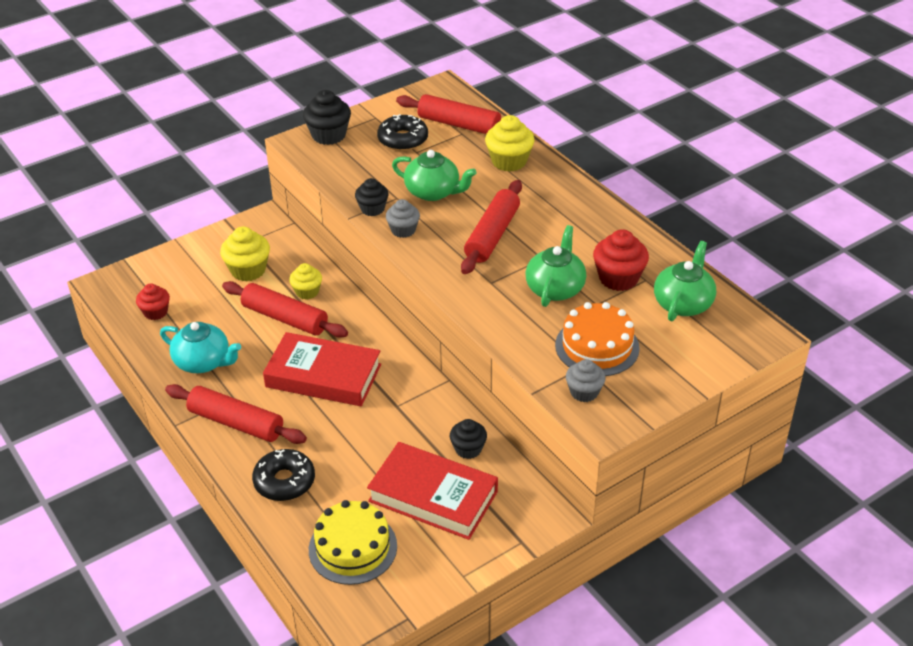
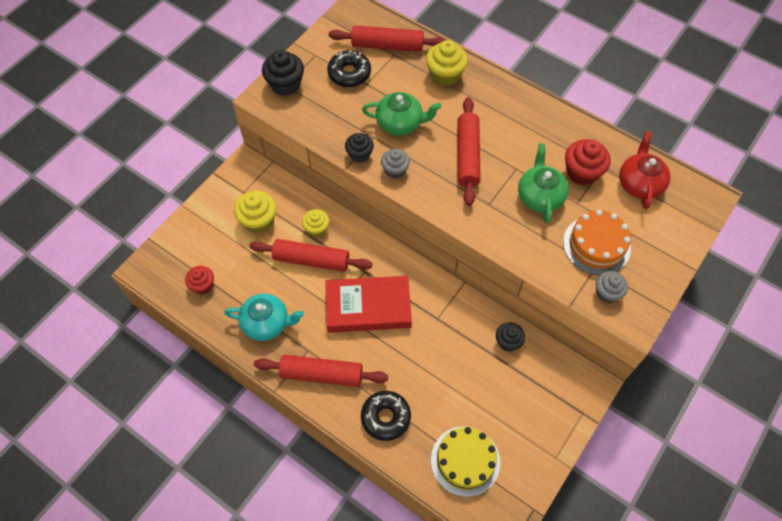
camera: 20 degrees left, 20 degrees up
red book [367,442,498,540] -> none
green teapot [654,241,716,321] -> red teapot [619,131,671,209]

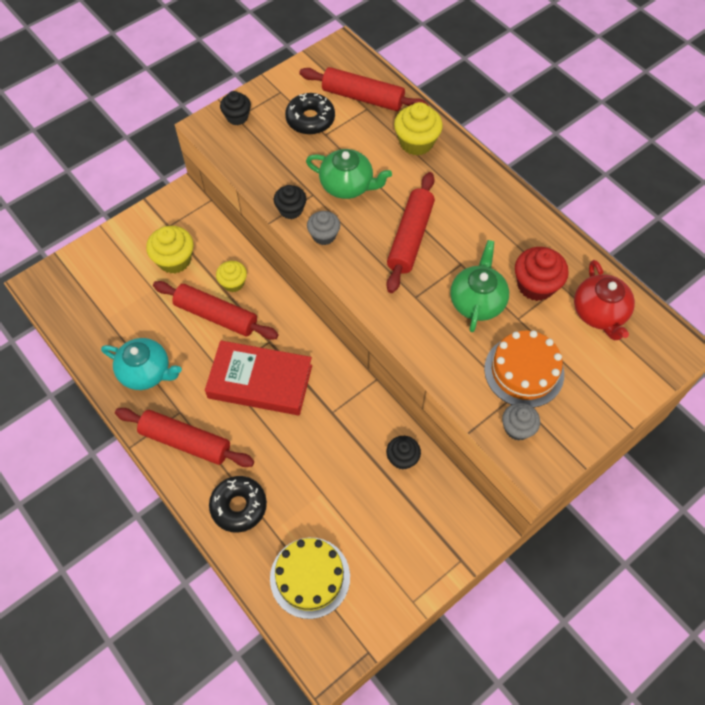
camera: 15 degrees right, 0 degrees up
red cupcake [185,266,214,294] -> none
black cupcake [262,50,304,96] -> black cupcake [220,91,251,125], size x0.65
red teapot [619,131,671,209] -> red teapot turned 150 degrees clockwise [574,260,635,341]

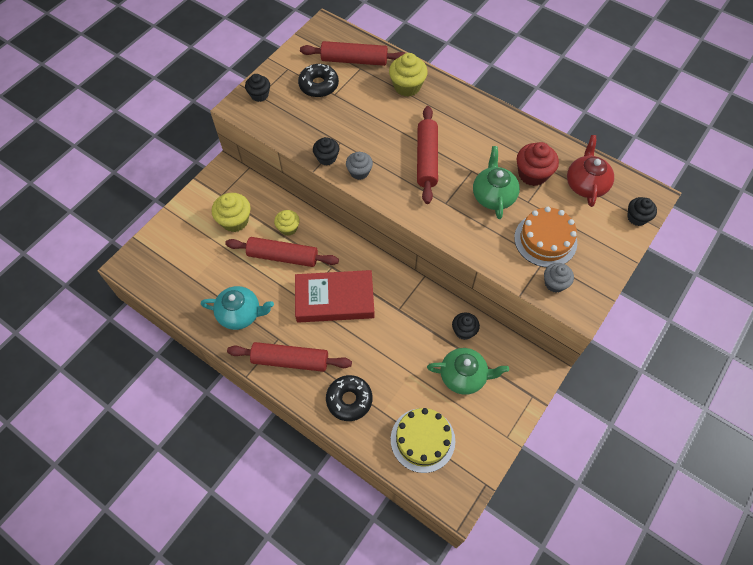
camera: 15 degrees left, 0 degrees up
green teapot [306,149,392,199] -> green teapot moved to [427,348,509,395]
red teapot [574,260,635,341] -> red teapot turned 150 degrees counterclockwise [567,135,614,207]
none -> black cupcake [627,197,657,226]

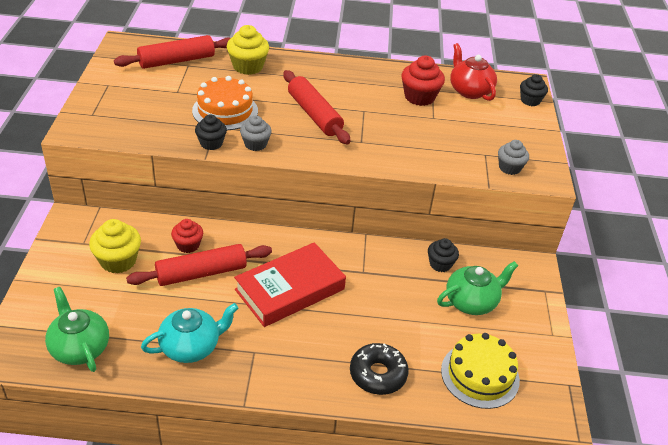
camera: 35 degrees left, 20 degrees down
red rolling pin [227,342,352,372] -> none
black cupcake [245,74,270,102] -> none
yellow cupcake [274,210,300,236] -> red cupcake [171,219,203,253]
black donut [298,64,339,97] -> none
green teapot [473,146,520,219] -> green teapot moved to [45,287,109,372]
orange cake [514,207,577,267] -> orange cake moved to [192,76,258,130]

